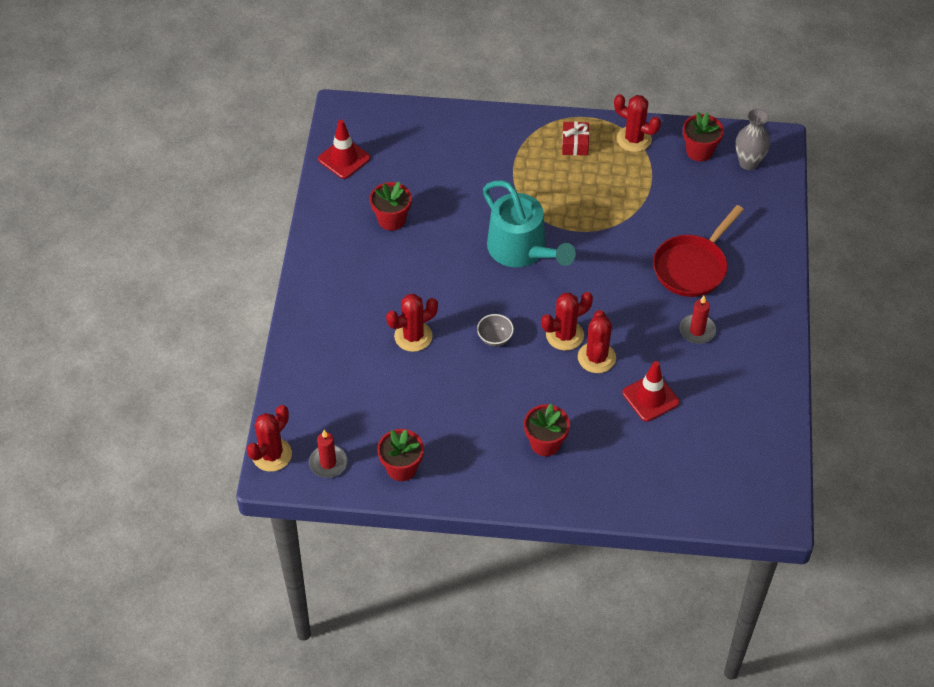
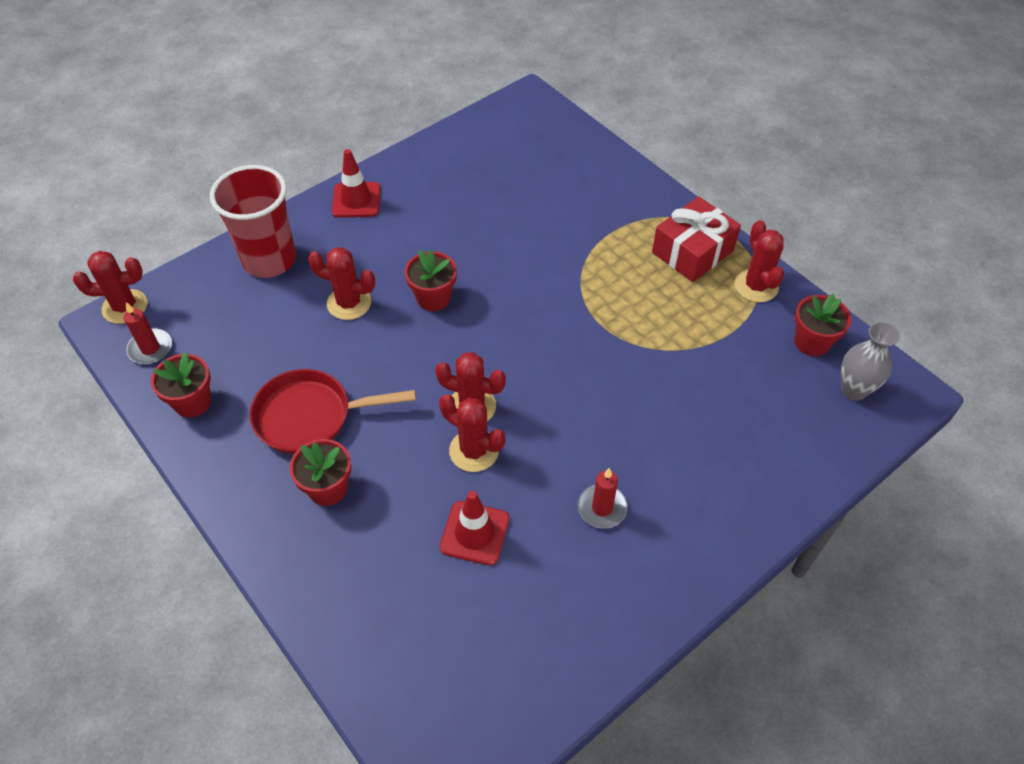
camera: 45 degrees right, 0 degrees up
red traffic cone [318,120,370,179] -> red traffic cone moved to [332,149,381,218]
red flower pot [370,181,412,231] -> red flower pot moved to [405,249,457,311]
grey bowl [477,314,514,347] -> none
turquoise watering can [483,180,576,268] -> none
red gift [562,121,589,156] -> red gift [652,196,741,282], size x1.76
red cactus [578,310,616,373] -> red cactus turned 75 degrees clockwise [439,394,505,472]
red pan [653,205,744,297] -> red pan moved to [250,369,416,454]
none -> red cup [210,165,296,278]

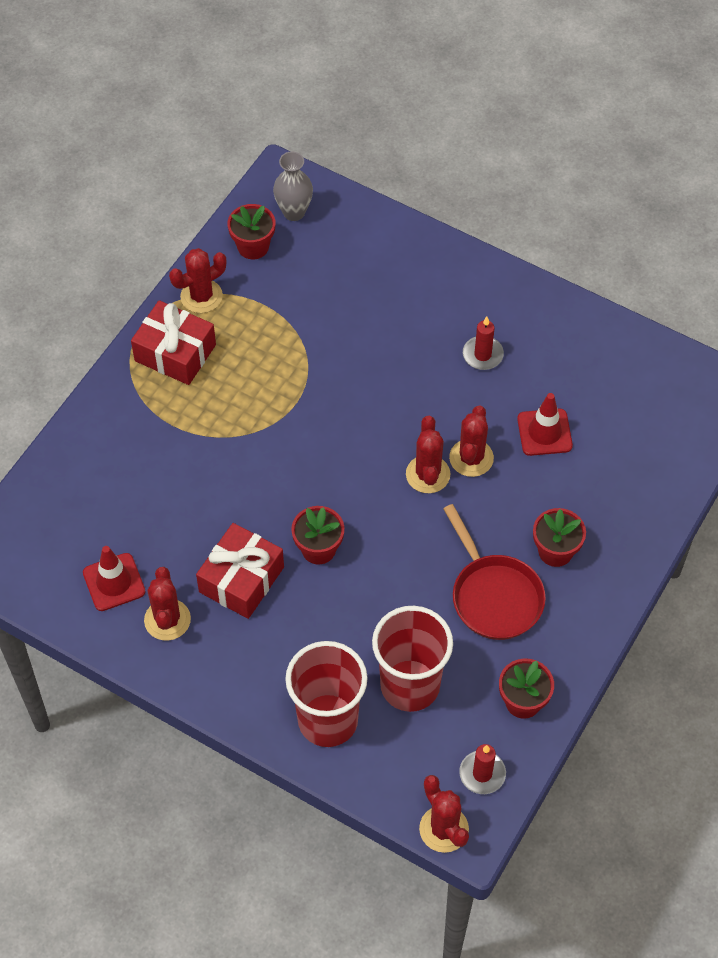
camera: 110 degrees left, 5 degrees up
red cactus [308,247,375,320] -> red cactus moved to [144,567,191,641]
red traffic cone [332,149,381,218] -> red traffic cone moved to [83,546,145,611]
none -> red gift [196,523,284,619]
none -> red cup [372,606,453,712]

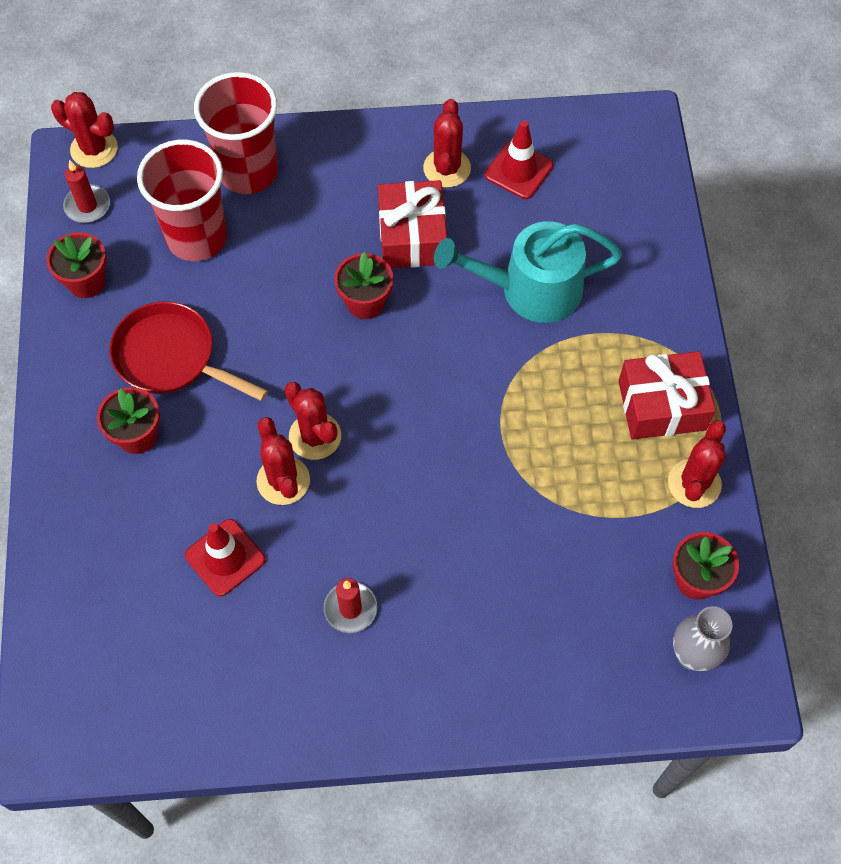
camera: 145 degrees right, 5 degrees up
red cactus [144,567,191,641] -> red cactus turned 45 degrees clockwise [423,99,471,188]
none -> turquoise watering can [434,221,622,323]

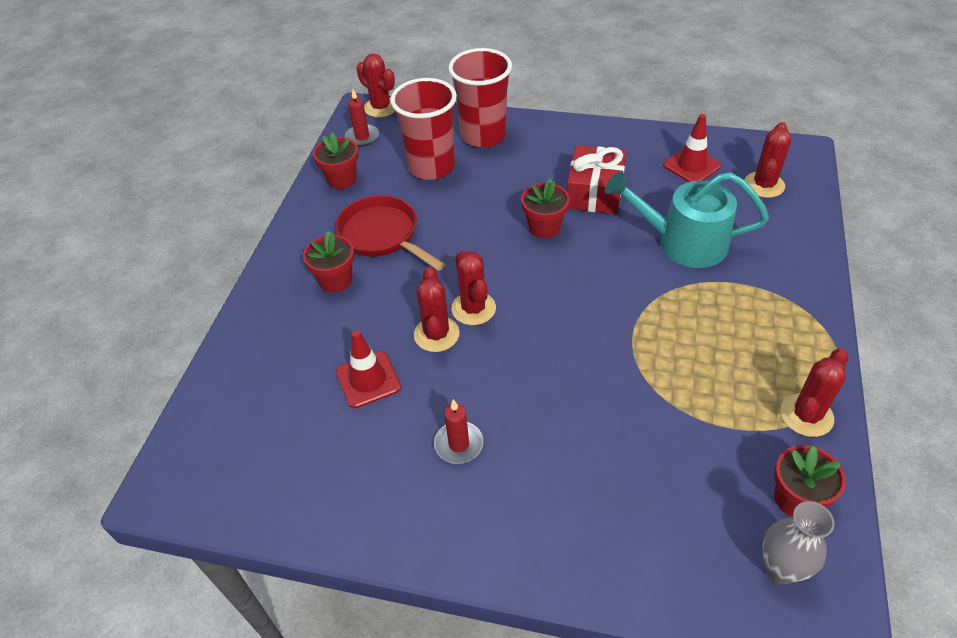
camera: 20 degrees right, 15 degrees down
red cactus [423,99,471,188] -> red cactus moved to [744,122,792,198]
red gift [618,351,716,440] -> none

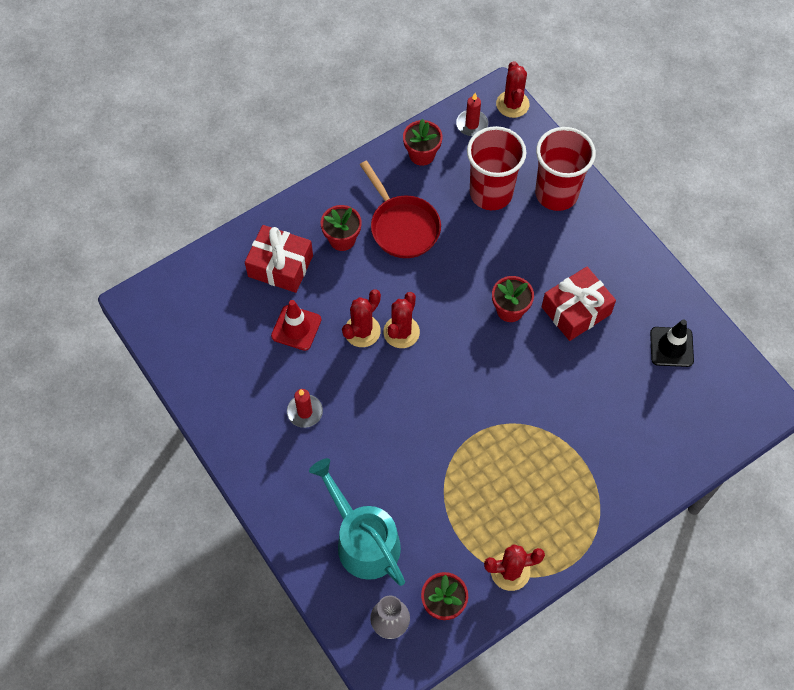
camera: 40 degrees right, 15 degrees up
red pan [335,195,445,271] -> red pan turned 150 degrees clockwise [360,161,441,258]
turquoise watering can [605,171,769,268] -> turquoise watering can moved to [309,458,405,586]
red traffic cone [663,114,721,182] -> black traffic cone [650,319,694,367]
red cactus [744,122,792,198] -> none
none -> red gift [245,225,313,293]

